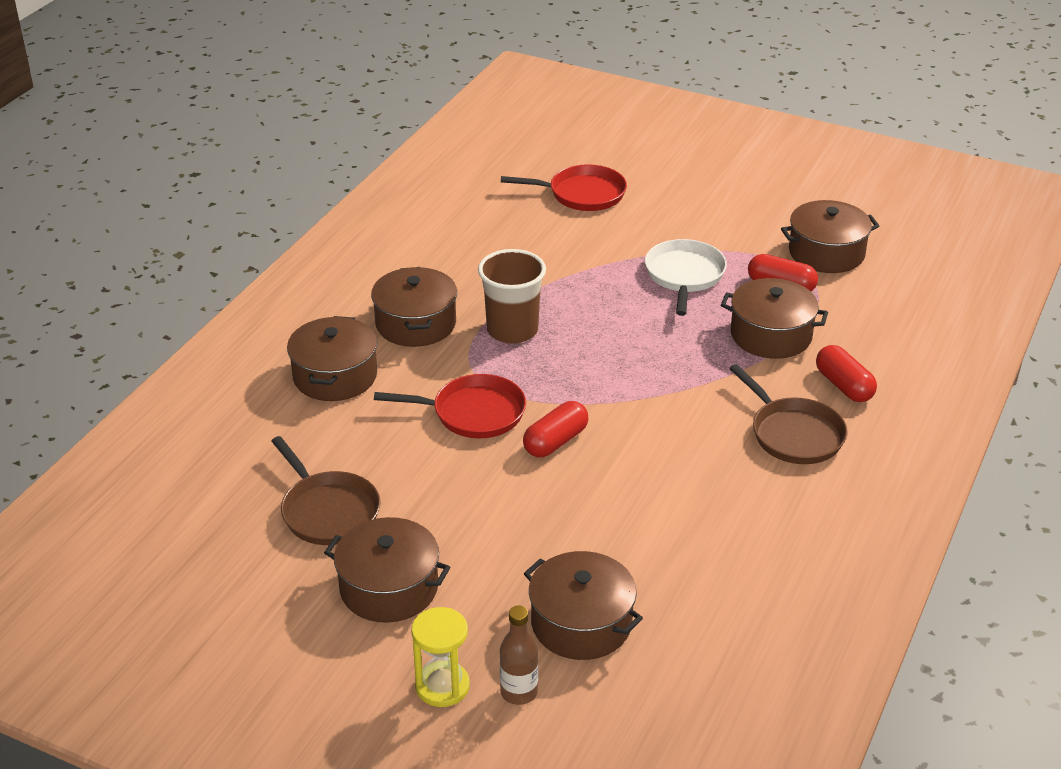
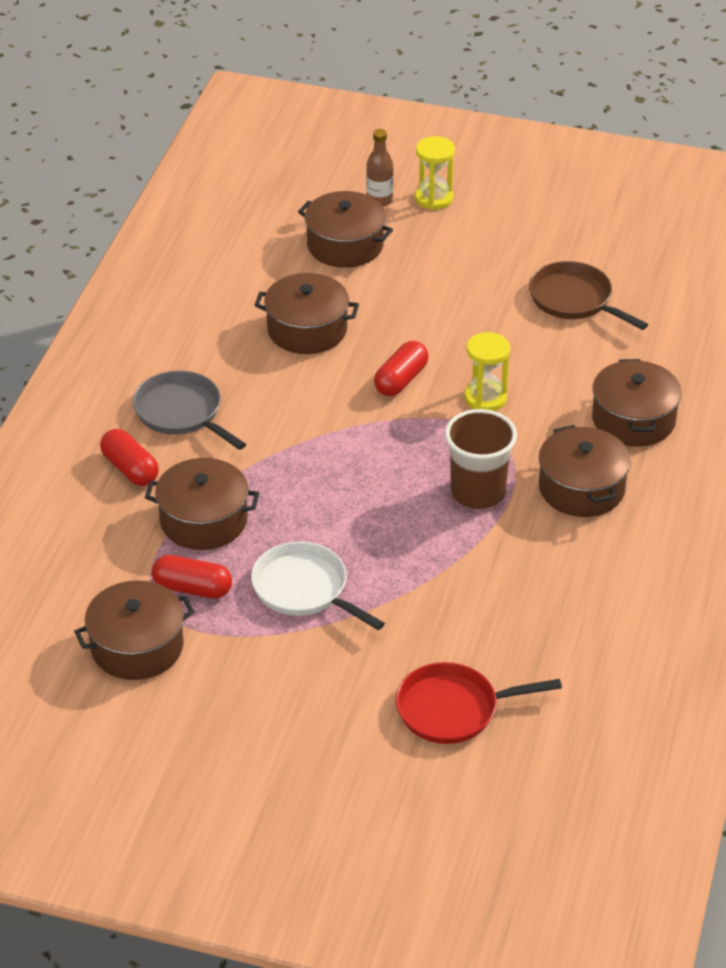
camera: 170 degrees right, 5 degrees up
brown pot [324,517,450,623] -> brown pot moved to [255,273,359,354]
red pan [374,374,526,438] -> yellow hourglass [465,332,510,411]
white pan [645,239,727,316] -> white pan turned 135 degrees clockwise [251,542,385,630]
brown pan [729,364,848,464] -> grey pan [133,371,246,450]

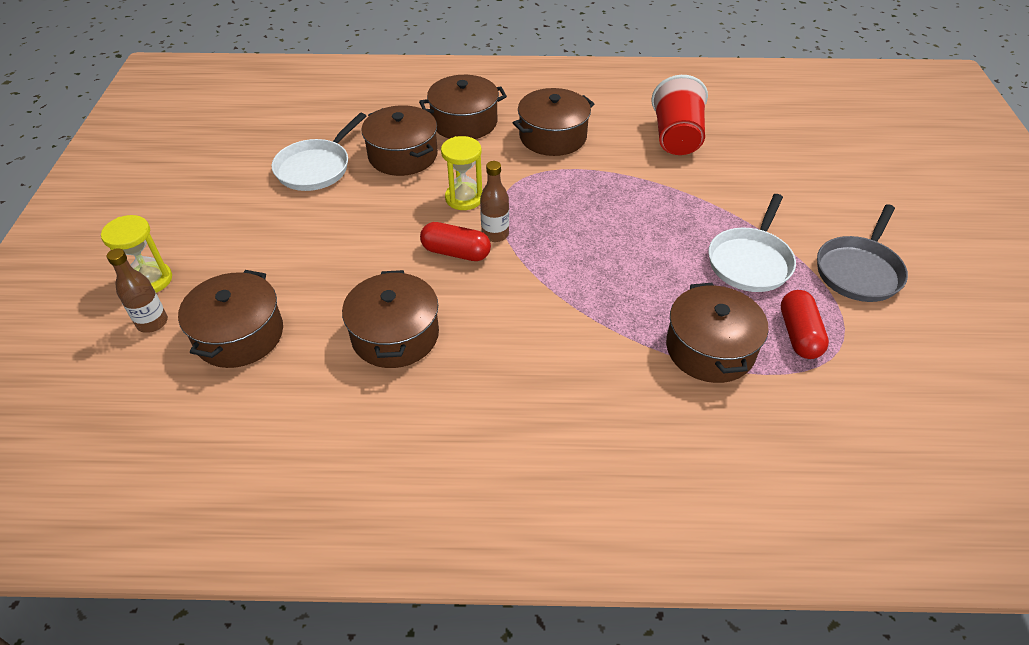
camera: 105 degrees left, 5 degrees up
brown pot [74,580,195,680] -> brown pot moved to [361,105,438,176]
red capsule [100,429,159,486] -> none
grey pan [133,371,246,450] -> grey pan moved to [817,204,908,302]
red pan [396,662,562,744] -> none
brown cup [445,409,517,509] -> none
brown pan [529,261,648,330] -> white pan [271,113,366,191]
none -> brown bottle [480,161,509,242]
none -> red cup [651,75,708,155]

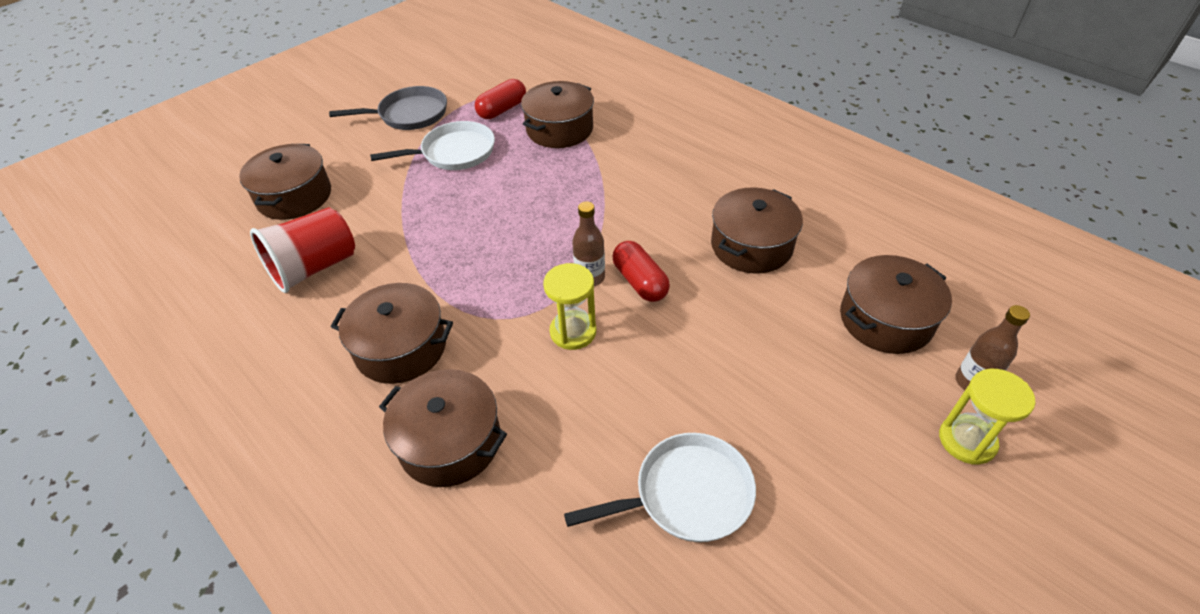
camera: 135 degrees left, 0 degrees up
brown pot [361,105,438,176] -> brown pot moved to [239,144,331,220]

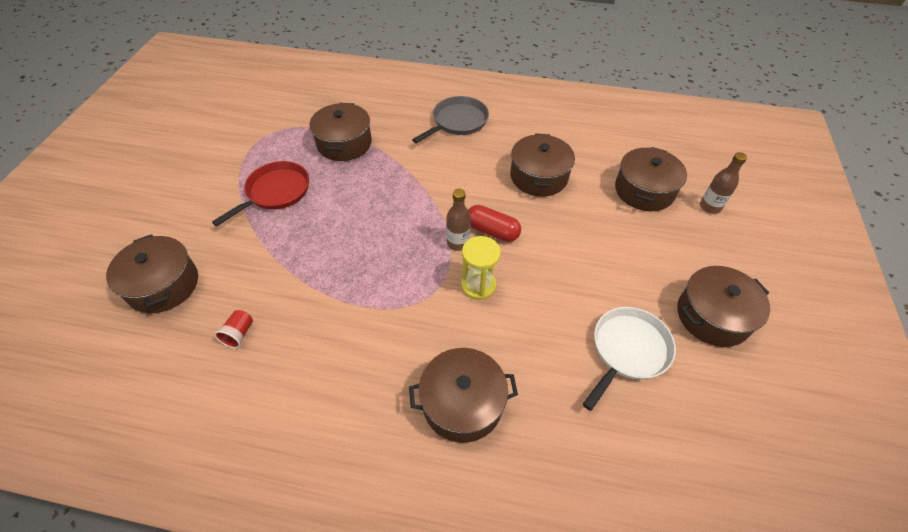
camera: 35 degrees left, 5 degrees up
red cup [250,207,355,293] -> red cup [214,310,253,348], size x0.44
grey pan [329,86,447,130] -> grey pan moved to [412,96,489,143]
brown pot [331,283,453,384] -> brown pot moved to [677,266,770,347]
white pan [370,121,495,170] -> red pan [212,161,309,226]
red capsule [475,79,526,119] -> none
yellow hourglass [939,369,1035,465] -> none

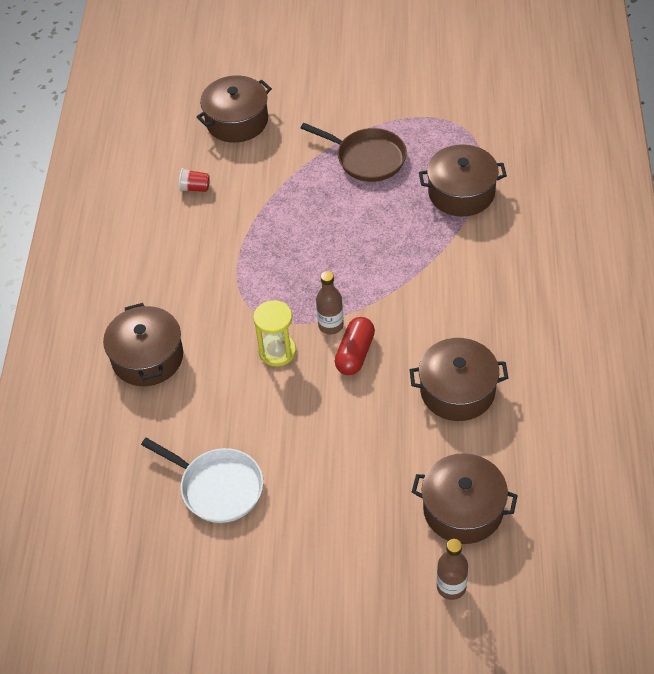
camera: 85 degrees right, 0 degrees up
red pan [212,161,309,226] -> brown pan [301,123,407,182]
grey pan [412,96,489,143] -> none
brown pot [677,266,770,347] -> none

